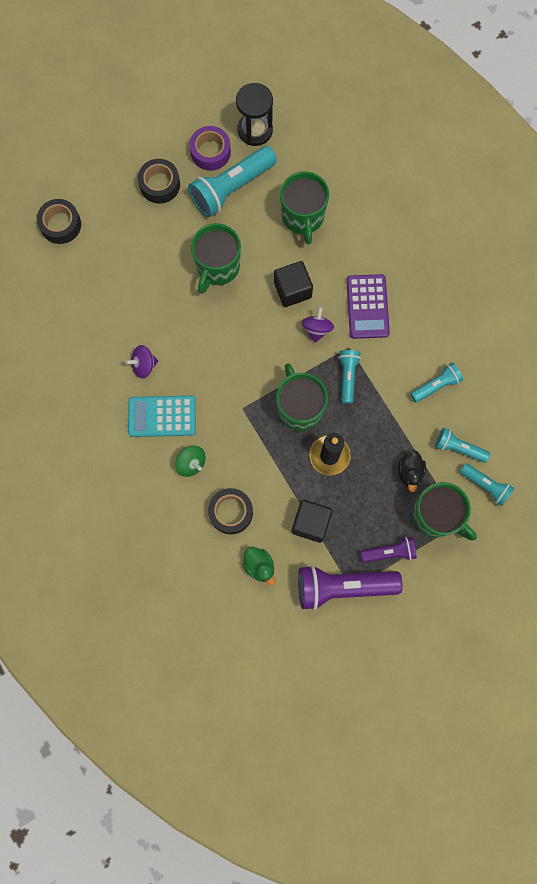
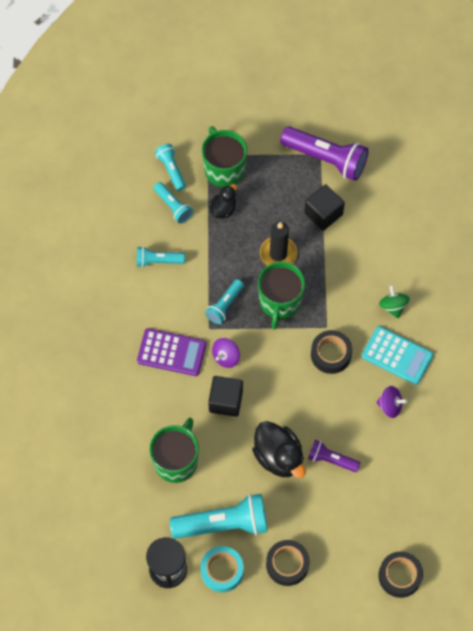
camera: 150 degrees left, 10 degrees down
purple tape [190,126,231,171] -> turquoise tape [200,546,244,592]
green mug [191,223,241,294] -> black duck [252,421,306,478]
black tape [208,488,253,534] -> black tape moved to [311,330,352,374]
green duck [243,547,275,586] -> none
purple calculator [346,274,390,339] -> purple calculator turned 75 degrees clockwise [137,328,206,376]
purple flashlight [360,537,417,563] -> purple flashlight moved to [308,440,360,472]

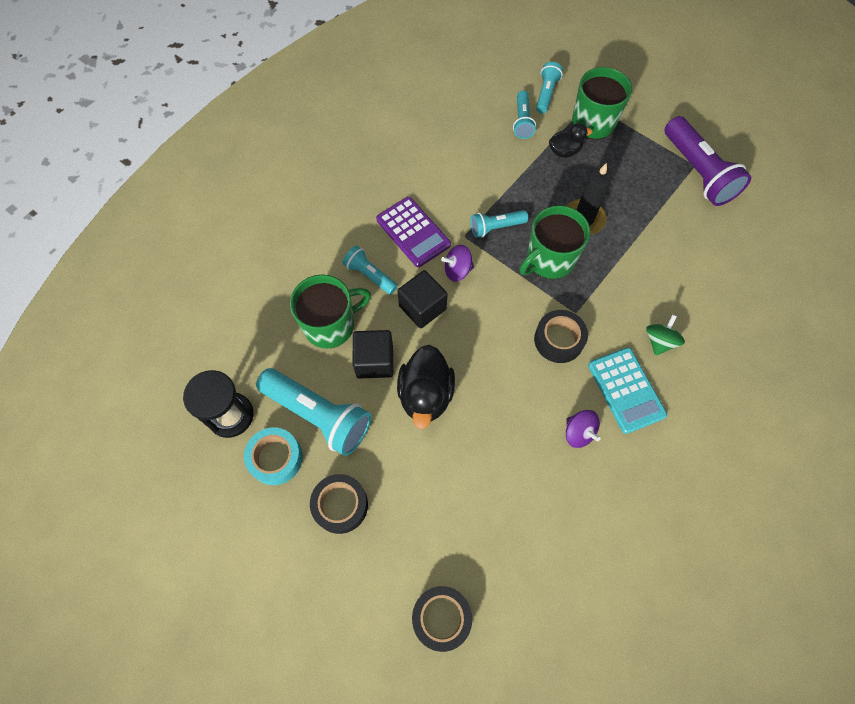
camera: 40 degrees right, 0 degrees up
turquoise flashlight [137,246,185,268] -> turquoise flashlight moved to [343,246,398,295]
black cube [304,184,345,231] -> black cube moved to [352,330,394,378]
purple flashlight [308,440,360,472] -> none

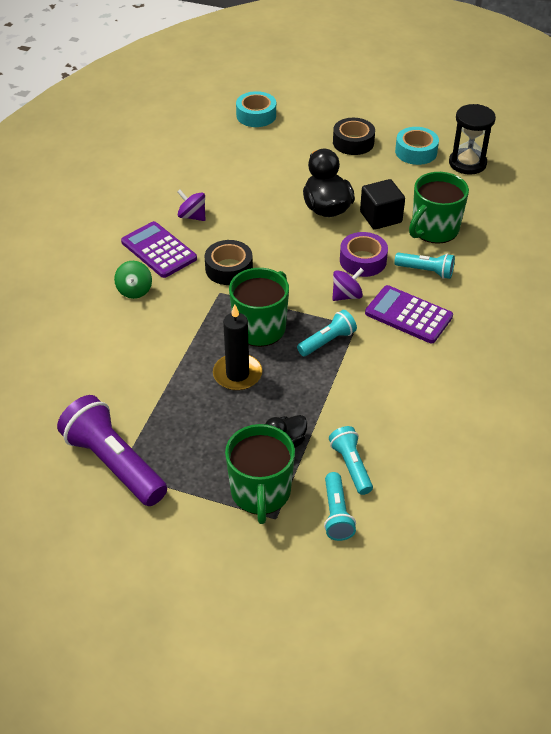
camera: 160 degrees right, 20 degrees down
turquoise flashlight [256,368,371,456] -> none
black cube [397,270,448,328] -> purple tape [340,232,388,277]
black tape [412,586,472,652] -> turquoise tape [236,91,276,127]
turquoise calculator [588,347,667,434] -> purple calculator [121,221,197,278]

